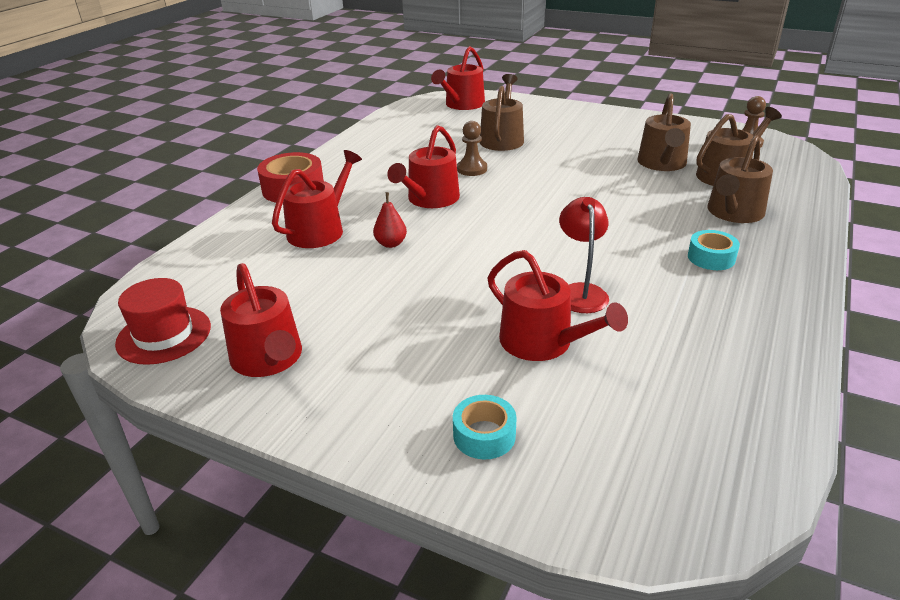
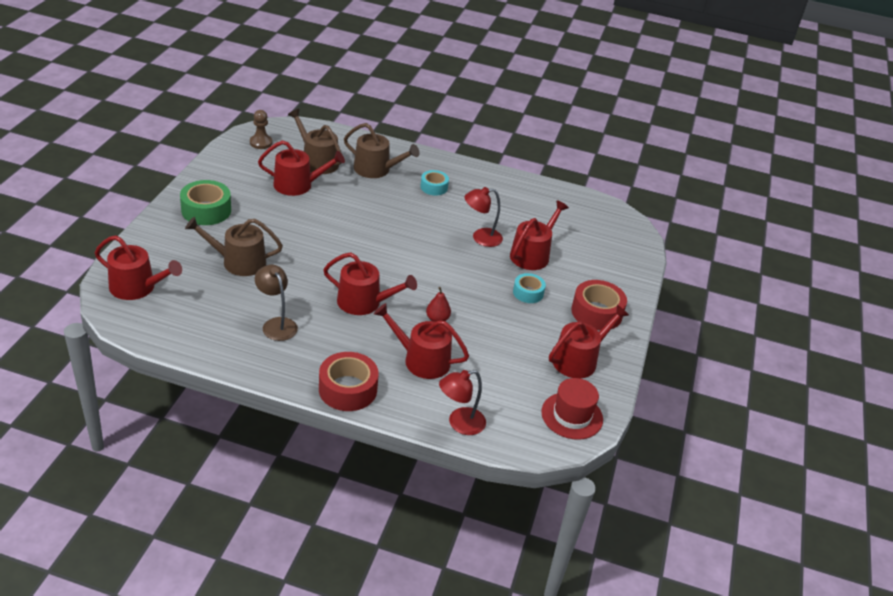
camera: 105 degrees left, 5 degrees up
turquoise tape [453,395,517,459] -> turquoise tape moved to [513,273,546,303]
brown pawn [457,121,487,176] -> none
brown watering can [637,93,691,171] -> red watering can [258,140,345,196]
none -> green tape [180,180,231,225]
none -> brown lamp [255,265,298,341]
none -> red lamp [439,370,486,435]
none -> red tape [571,280,627,330]

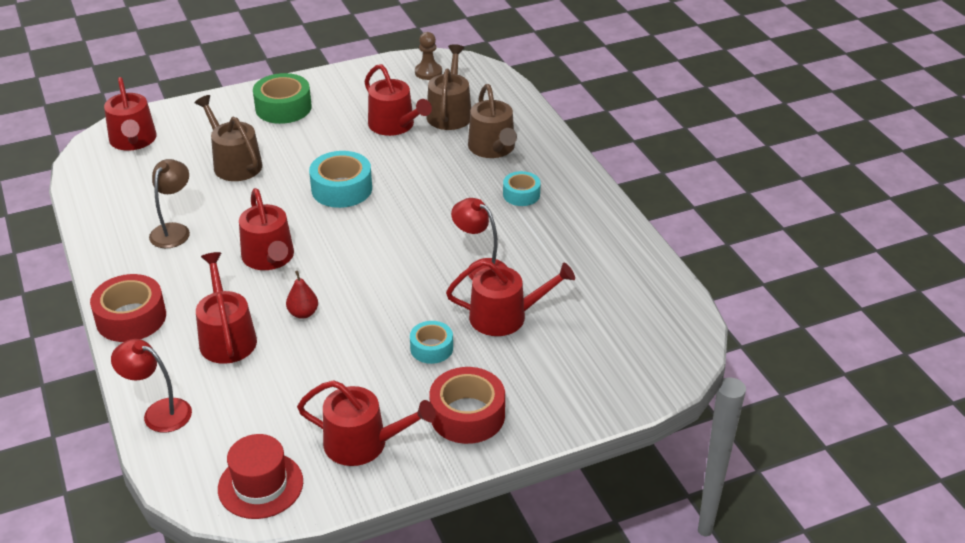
camera: 55 degrees right, 0 degrees up
none -> turquoise tape [309,151,372,208]

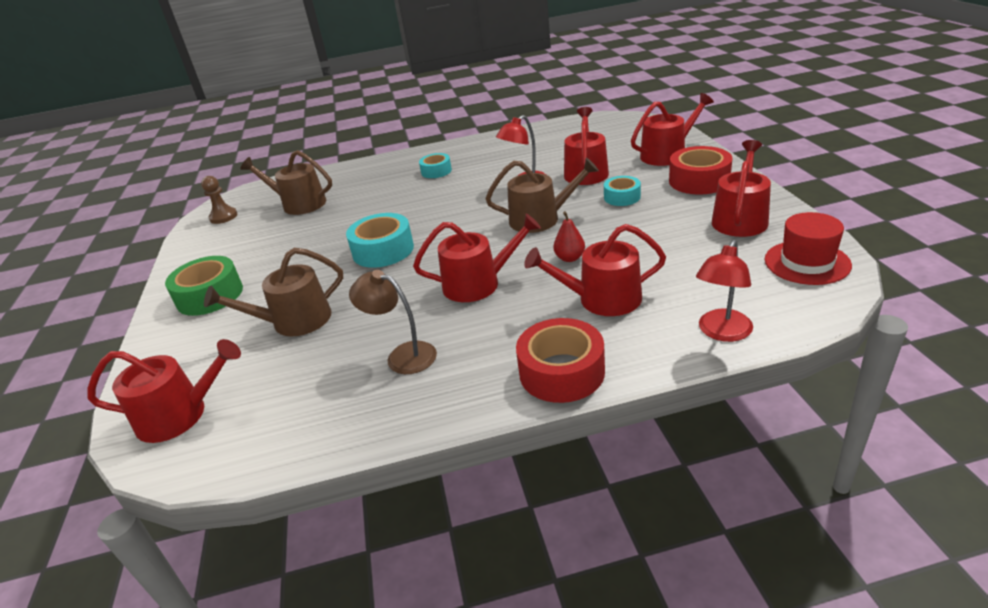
camera: 75 degrees left, 5 degrees down
red watering can [364,64,432,136] -> red watering can moved to [631,93,714,166]
brown watering can [468,84,517,158] -> brown watering can moved to [485,158,599,233]

